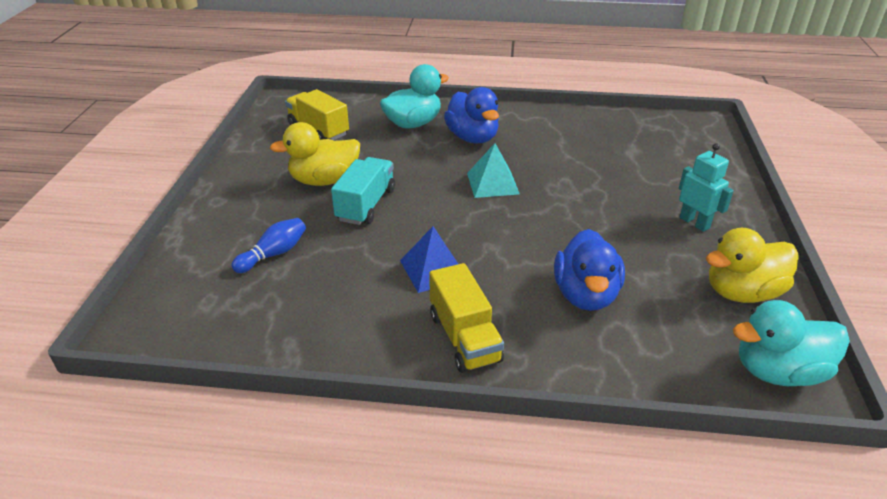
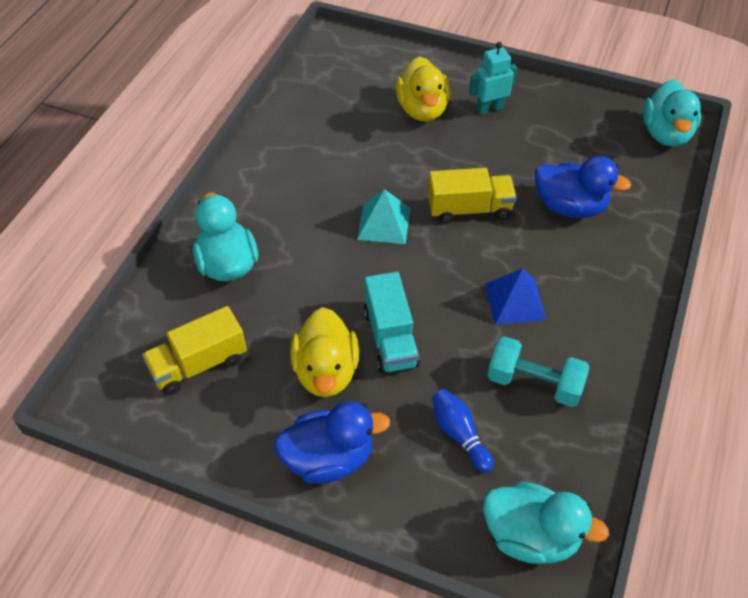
camera: 75 degrees left, 15 degrees up
turquoise truck [331,157,395,225] -> turquoise truck turned 135 degrees counterclockwise [364,272,420,373]
yellow truck [429,263,504,373] -> yellow truck moved to [428,168,517,224]
blue duck [444,87,499,144] -> blue duck moved to [274,401,390,484]
yellow duck [706,228,799,303] -> yellow duck moved to [396,56,450,122]
none -> turquoise duck [483,482,609,564]
none -> turquoise dumbbell [487,336,589,407]

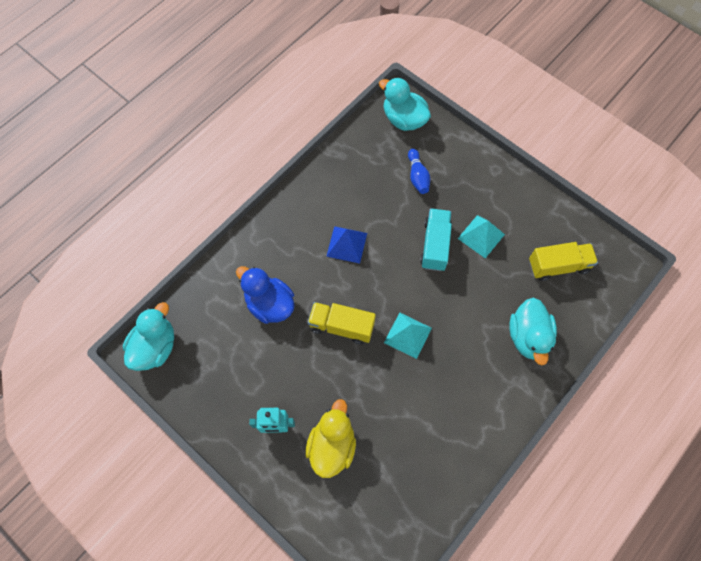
camera: 160 degrees left, 15 degrees up
blue duck [274,401,390,484] -> none
yellow duck [290,307,359,397] -> turquoise pyramid [457,215,505,258]
turquoise dumbbell [487,336,589,407] -> none

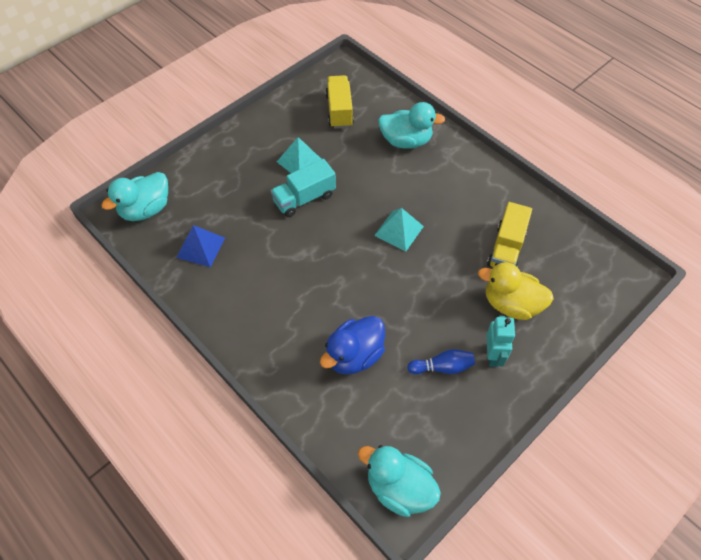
camera: 85 degrees left, 10 degrees down
yellow truck [308,302,376,344] -> yellow truck moved to [487,202,532,267]
blue pyramid [326,226,367,264] -> blue pyramid moved to [176,225,225,267]
blue bowling pin [408,149,430,194] -> blue bowling pin moved to [407,349,475,374]
turquoise truck [420,208,452,271] -> turquoise truck turned 45 degrees counterclockwise [271,159,336,217]

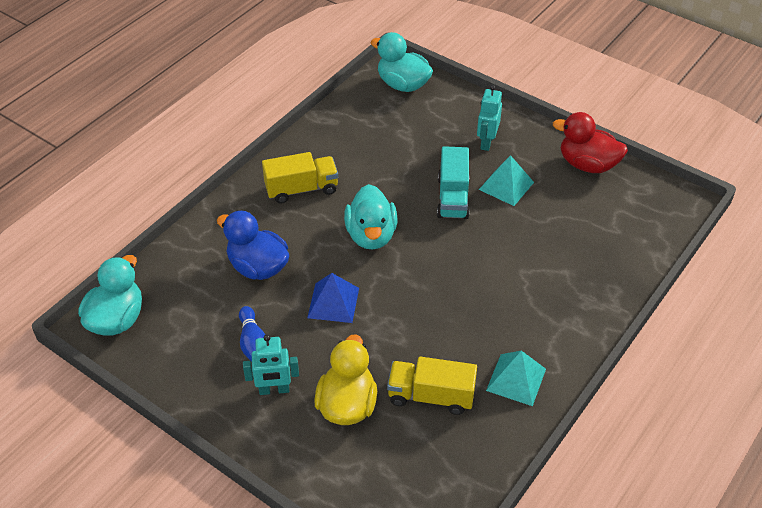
camera: 80 degrees right, 10 degrees down
blue pyramid [176,225,225,267] -> blue pyramid moved to [307,273,359,323]
turquoise truck [271,159,336,217] -> turquoise truck turned 135 degrees counterclockwise [437,146,470,219]
yellow truck [325,75,354,129] -> yellow truck moved to [262,152,338,204]
turquoise pyramid [374,208,424,252] -> turquoise pyramid moved to [486,351,546,406]
turquoise duck [378,102,446,149] -> turquoise duck moved to [344,184,397,250]
none -> turquoise robot [477,85,502,151]
none -> red duck [553,112,628,173]

